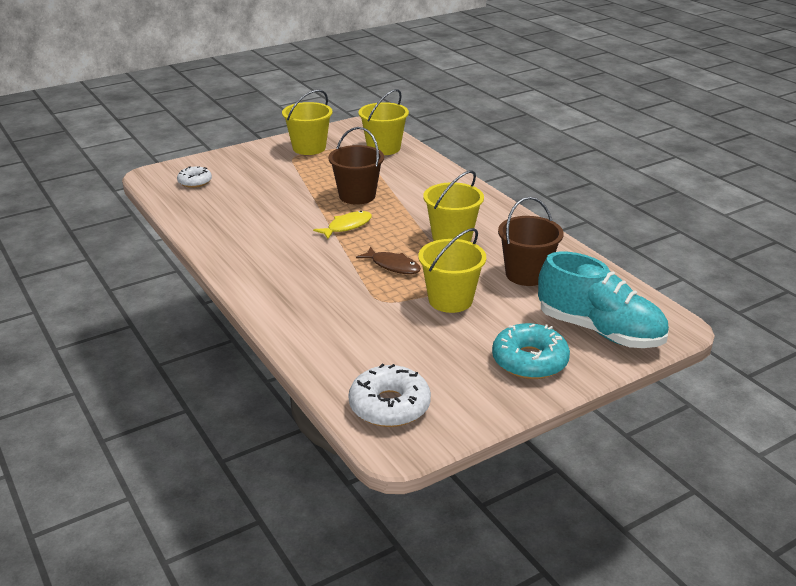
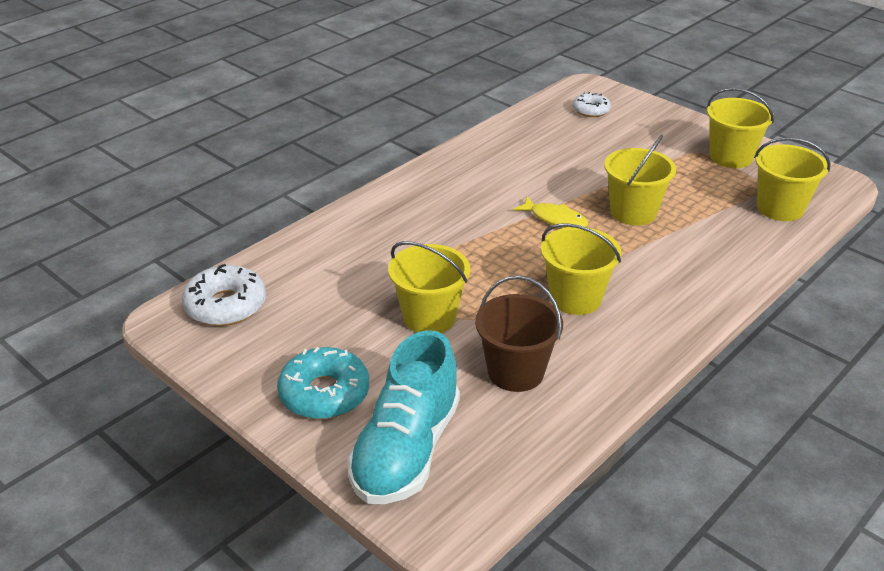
camera: 75 degrees right, 5 degrees up
brown bucket [328,127,384,205] -> yellow bucket [604,135,676,225]
brown fish [356,246,421,274] -> none

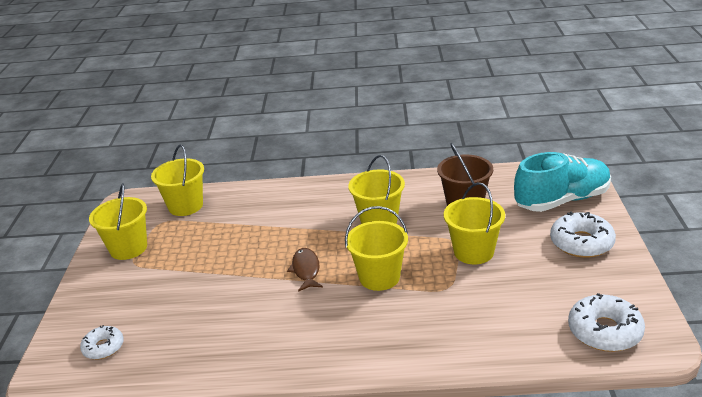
camera: 130 degrees left, 5 degrees down
turquoise donut [277,347,369,419] -> white donut [550,211,616,258]
yellow fish [513,197,588,228] -> brown fish [287,248,323,292]
yellow bucket [604,135,676,225] -> yellow bucket moved to [345,206,408,291]

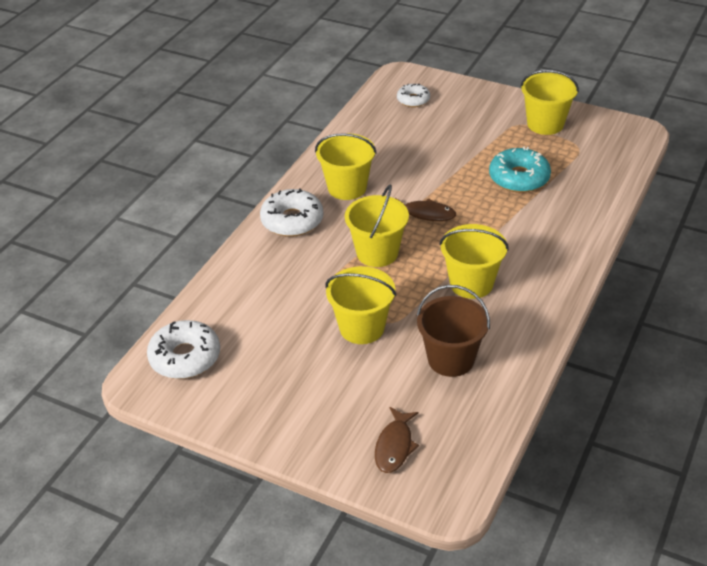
camera: 115 degrees right, 10 degrees up
yellow bucket [151,144,204,216] -> yellow bucket moved to [315,133,377,200]
turquoise shoe [514,152,611,212] -> brown fish [375,407,419,473]
white donut [550,211,616,258] -> white donut moved to [260,188,323,237]
none -> turquoise donut [489,147,551,193]

